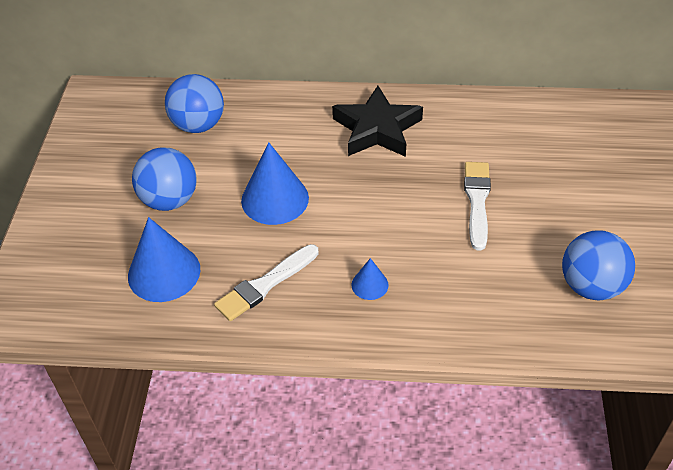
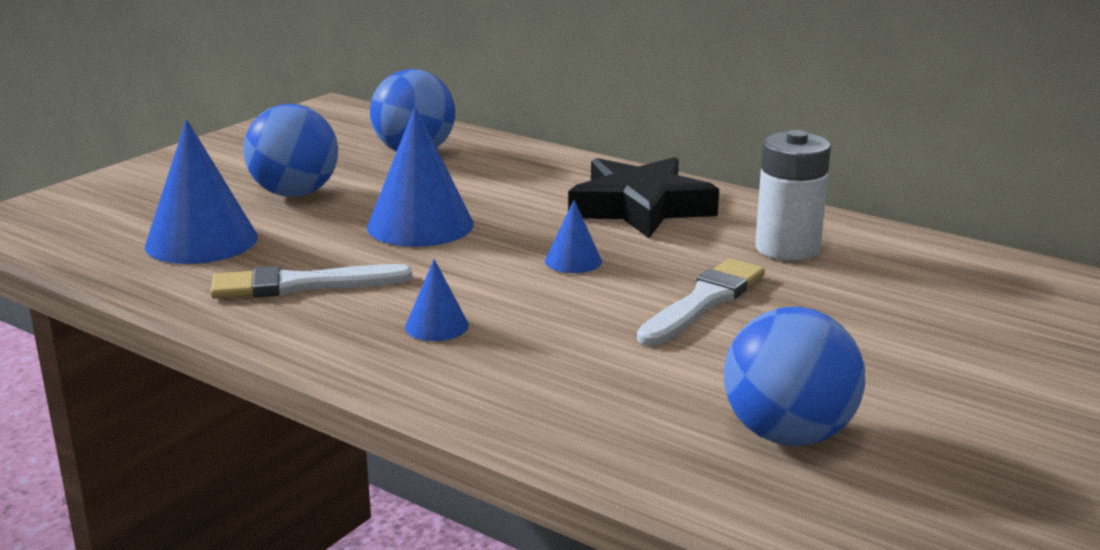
camera: 30 degrees right, 25 degrees down
none -> blue cone [545,200,602,273]
none -> white battery [755,130,831,261]

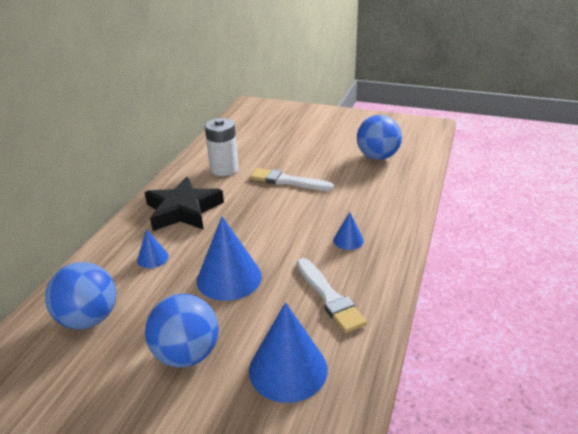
camera: 105 degrees left, 10 degrees up
blue cone [545,200,602,273] -> blue cone moved to [137,229,169,268]

